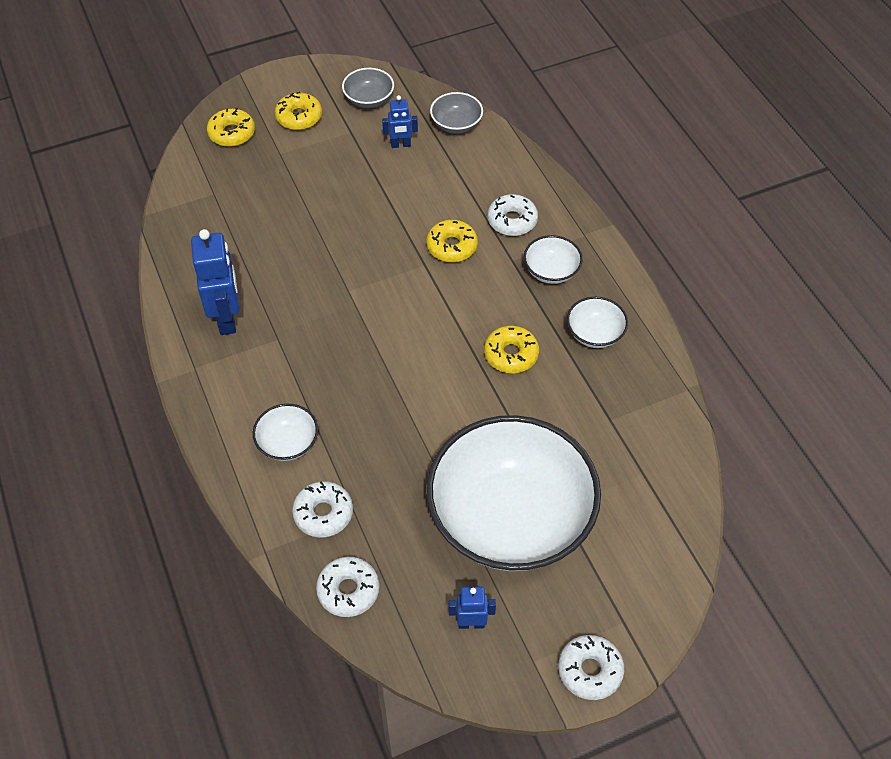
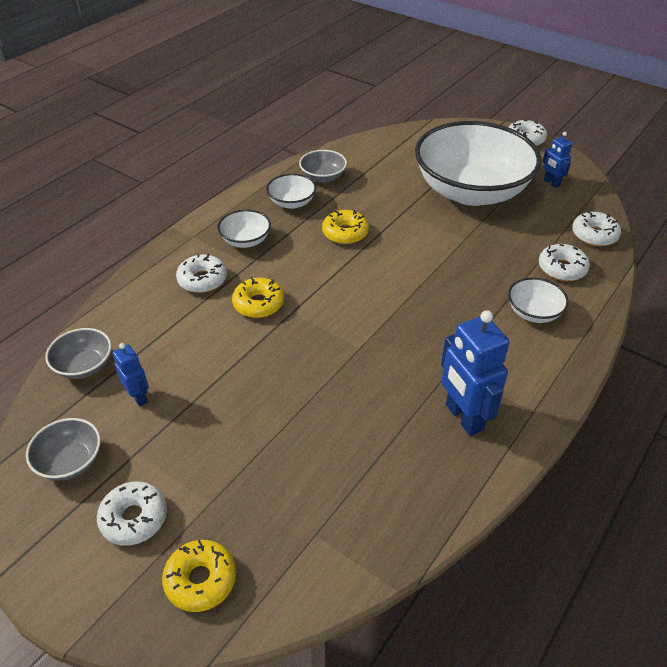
camera: 120 degrees left, 10 degrees down
blue robot [191,229,240,335] -> blue robot turned 75 degrees counterclockwise [441,310,509,436]
yellow donut [275,92,322,130] -> white donut [97,481,167,546]
none -> grey bowl [299,150,347,183]

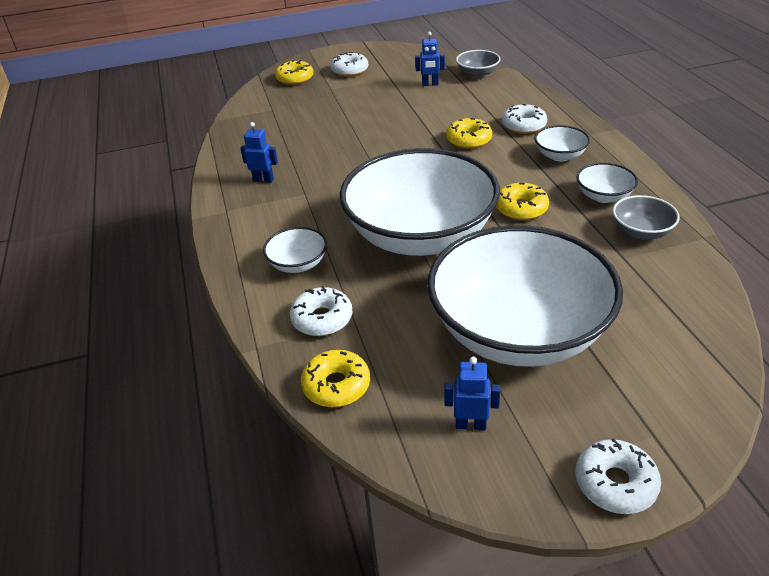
camera: 130 degrees right, 5 degrees down
grey bowl [26,418,101,480] -> none
blue robot [441,310,509,436] -> blue robot [240,122,278,183], size x0.54
white donut [572,211,621,246] -> yellow donut [301,350,370,407]
none -> white bowl [340,148,500,256]

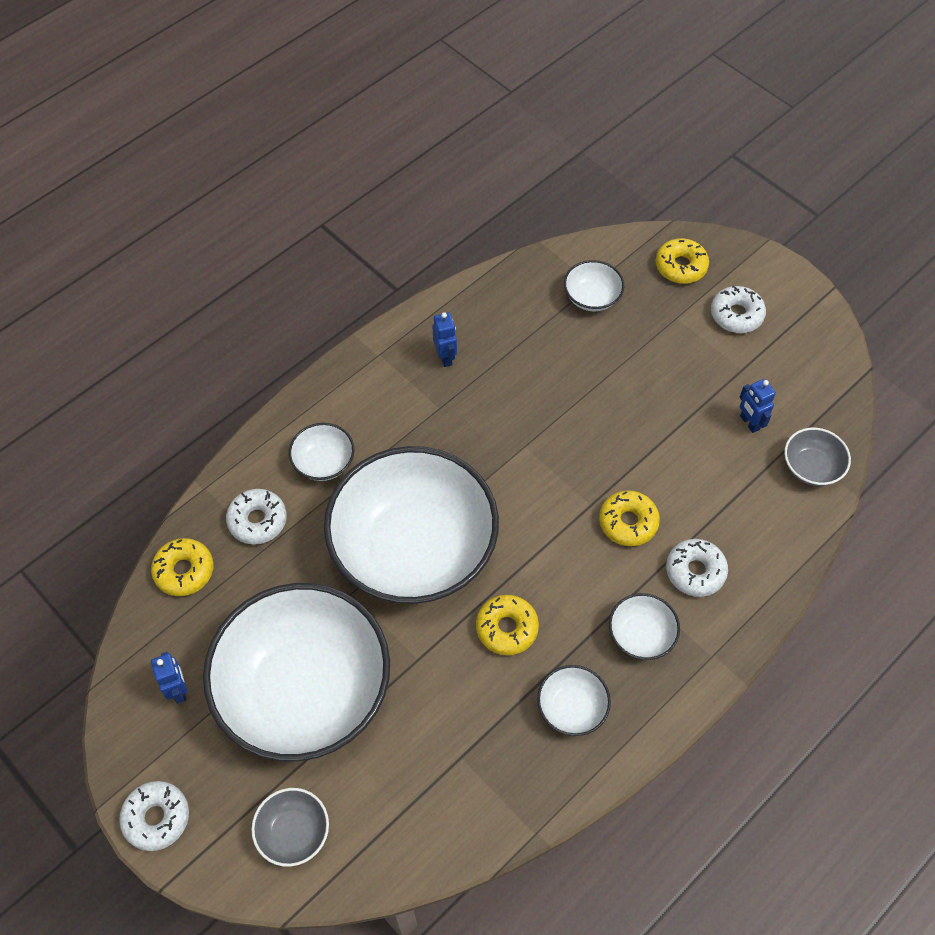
camera: 60 degrees right, 20 degrees up
grey bowl [613,195,680,239] -> grey bowl moved to [251,788,329,867]
none -> white bowl [564,260,624,311]

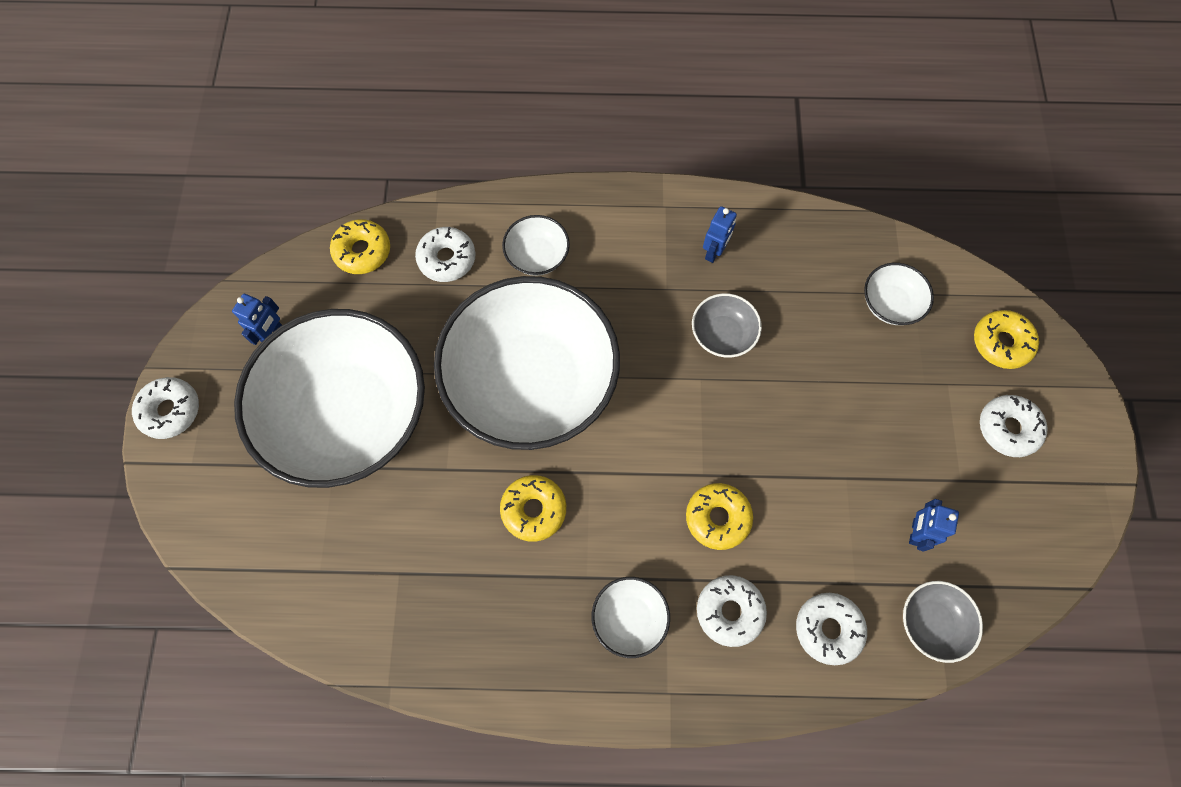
camera: 45 degrees right, 10 degrees up
grey bowl [251,788,329,867] -> grey bowl moved to [692,293,762,358]
white bowl [537,665,611,736] -> none
none -> white donut [796,593,867,665]

